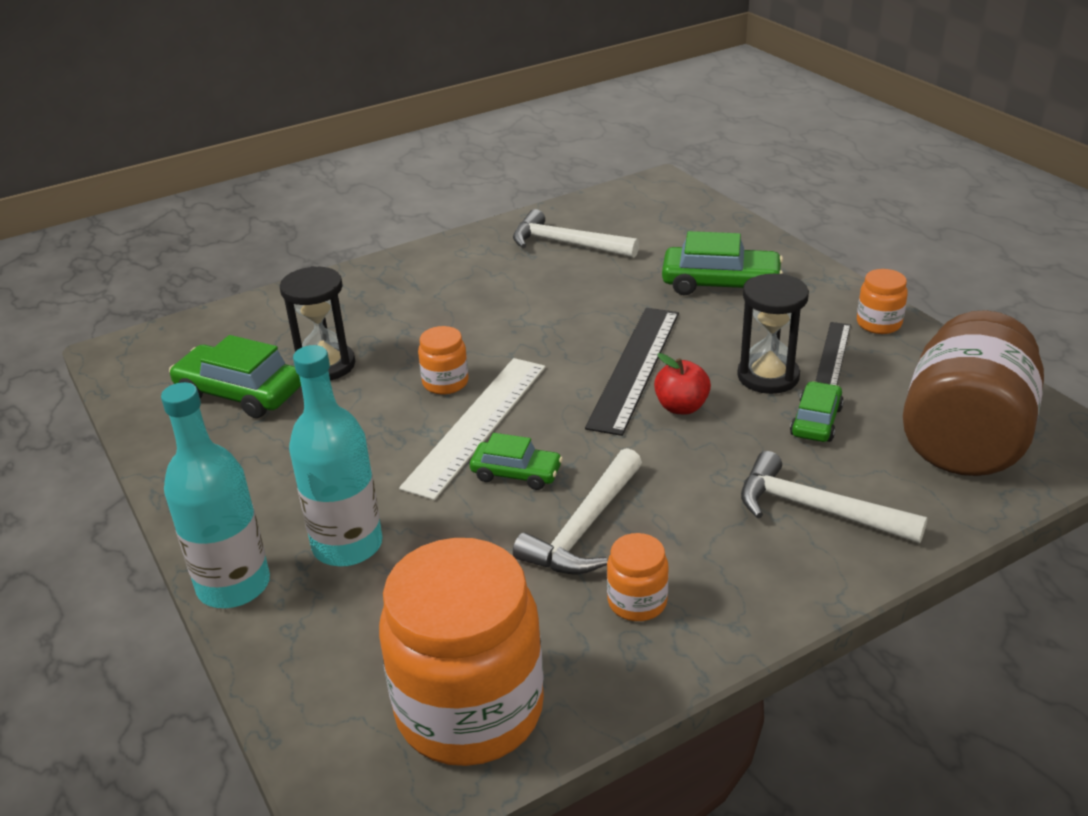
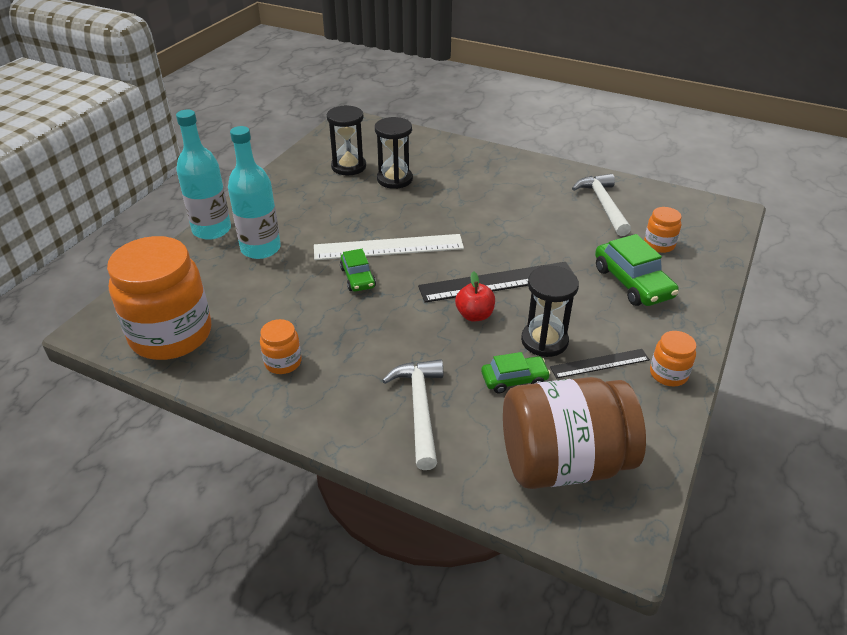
camera: 55 degrees right, 5 degrees up
green car [169,335,301,418] -> black hourglass [327,105,366,175]
orange jar [418,326,469,394] -> orange jar moved to [644,207,682,253]
white hammer [513,448,642,574] -> none

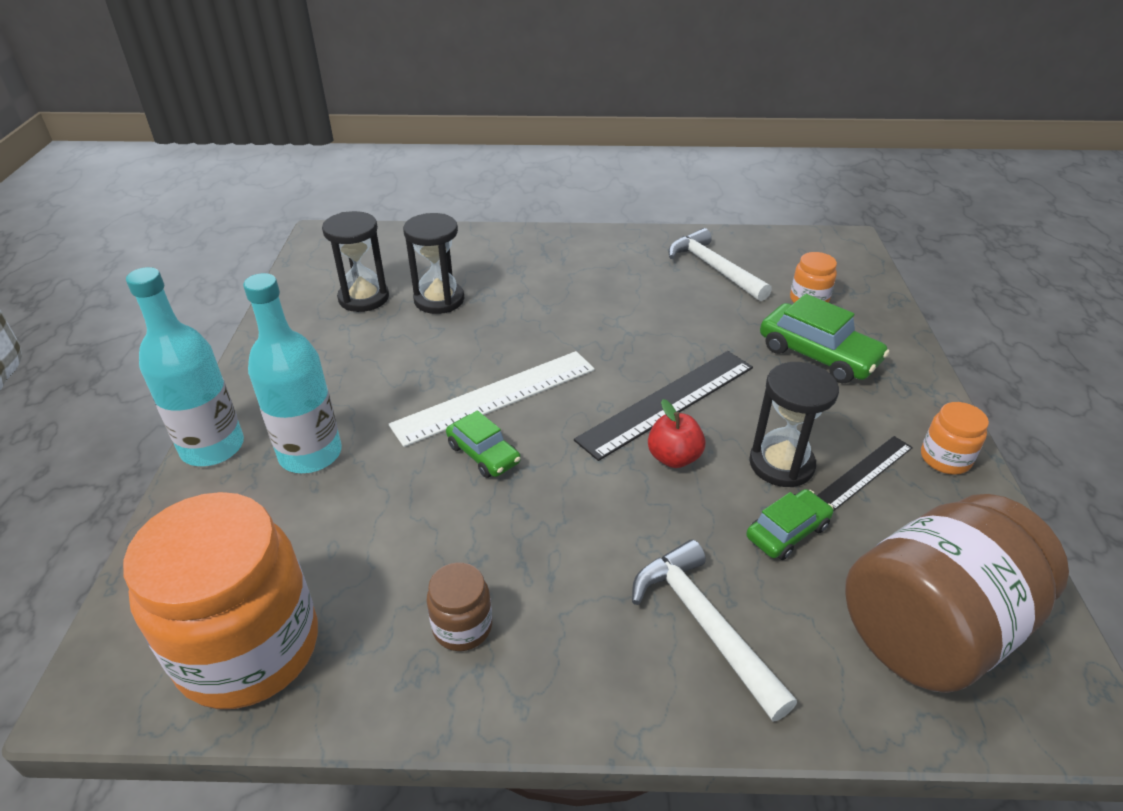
camera: 25 degrees left, 0 degrees up
orange jar [260,319,302,374] -> brown jar [427,563,492,651]

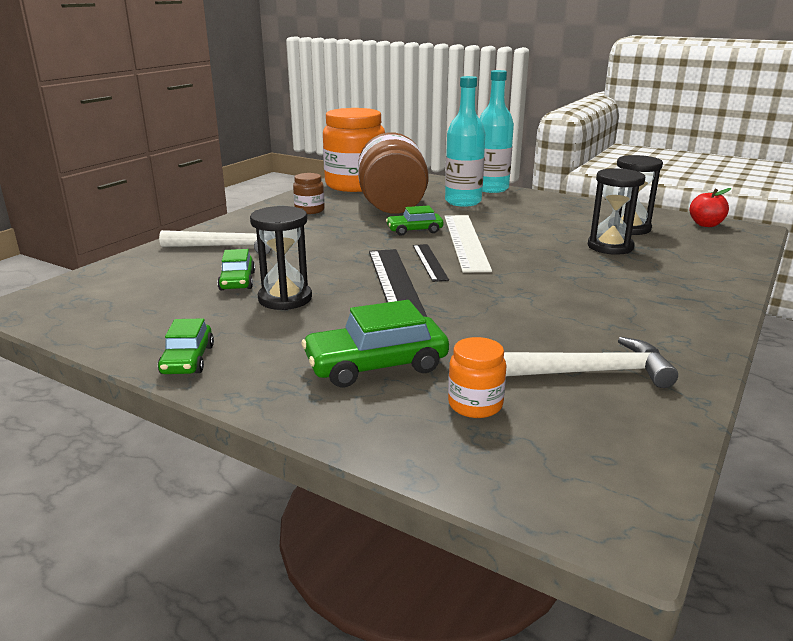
camera: 120 degrees right, 15 degrees down
red apple [648,399,706,468] -> red apple moved to [689,188,731,227]
black ruler [817,436,913,511] -> black ruler moved to [413,244,449,282]
brown jar [845,494,1069,693] -> brown jar moved to [358,132,429,214]
orange jar [921,402,989,475] -> green car [158,319,214,374]

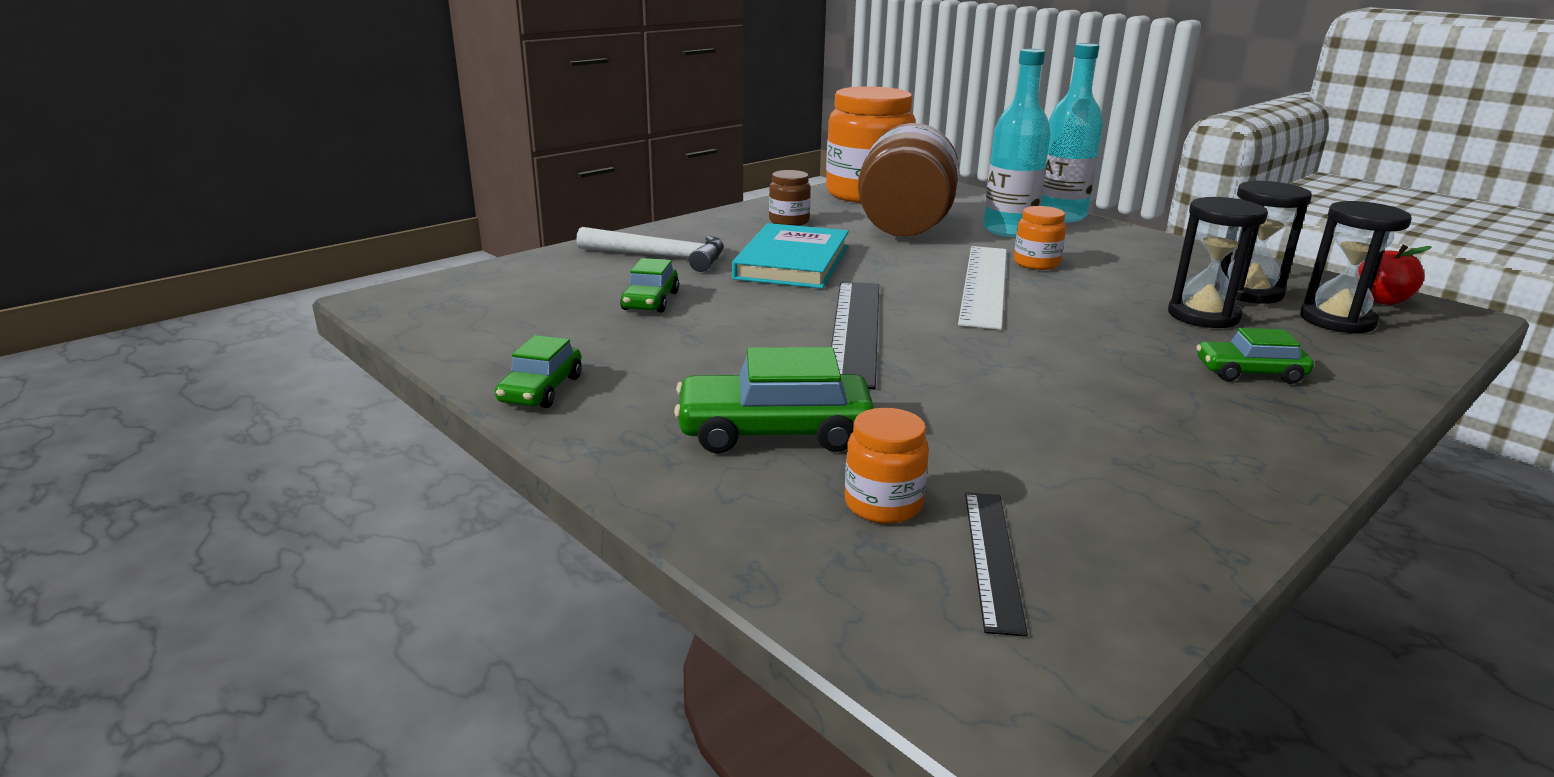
camera: 15 degrees right, 0 degrees up
black hourglass [250,206,312,310] -> black hourglass moved to [1300,201,1412,334]
green car [386,206,443,236] -> green car moved to [1196,328,1314,384]
black ruler [413,244,449,282] -> black ruler moved to [965,492,1028,637]
white hammer [504,337,678,388] -> none
none -> turquoise book [732,223,849,289]
none -> orange jar [1014,206,1066,270]

